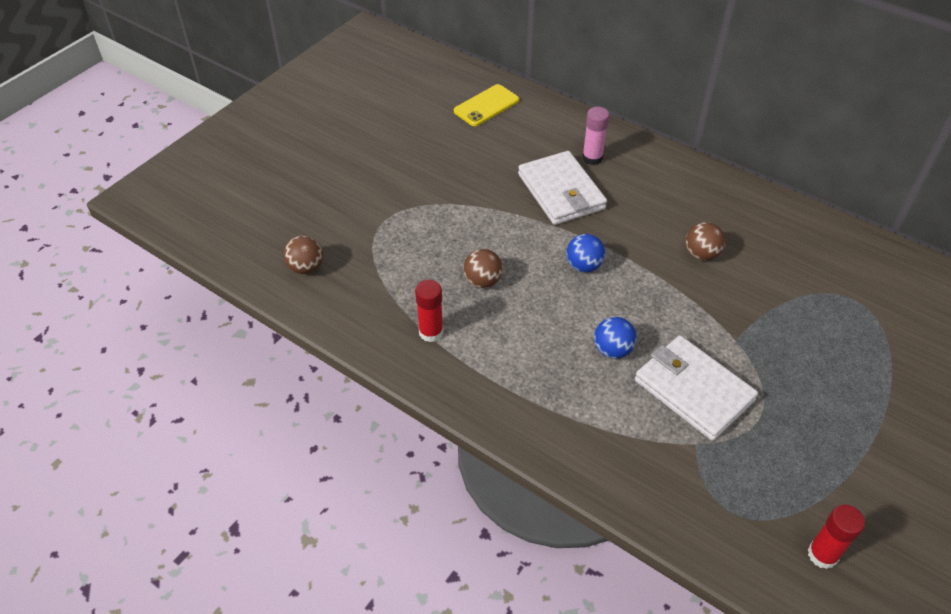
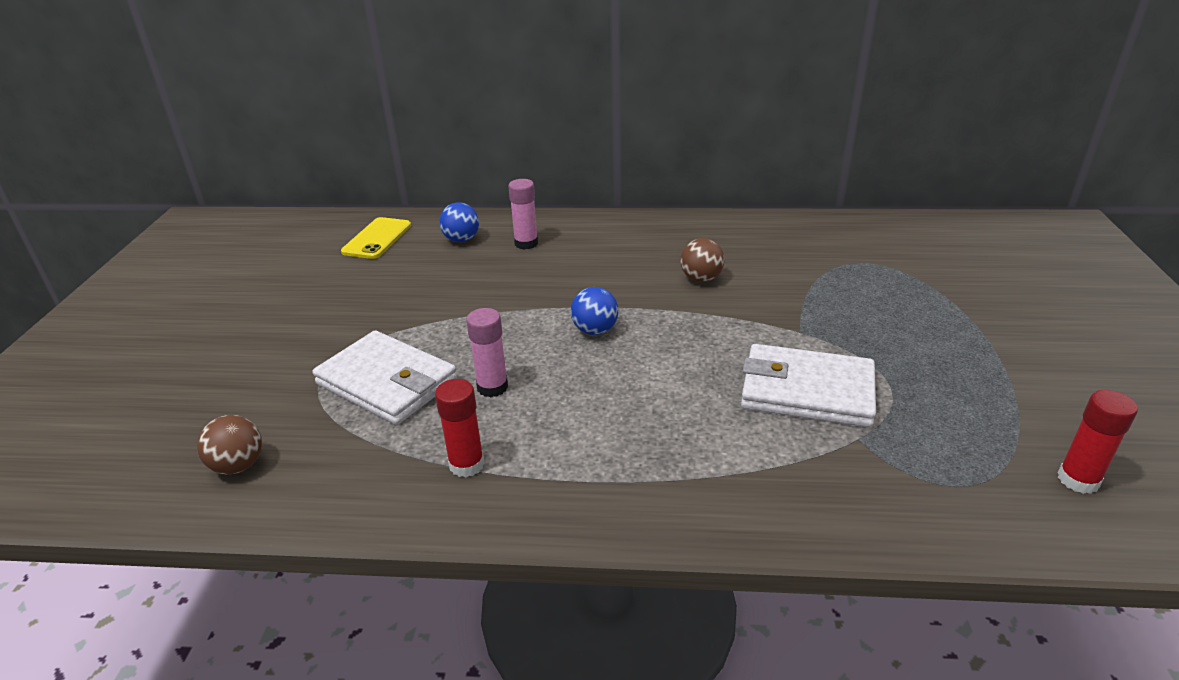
camera: 30 degrees left, 15 degrees down
brown ball [463,249,503,288] -> pink glue stick [466,308,508,397]
white wallet [518,151,607,225] -> white wallet moved to [312,331,457,425]
blue ball [594,317,637,359] -> blue ball moved to [439,202,479,242]

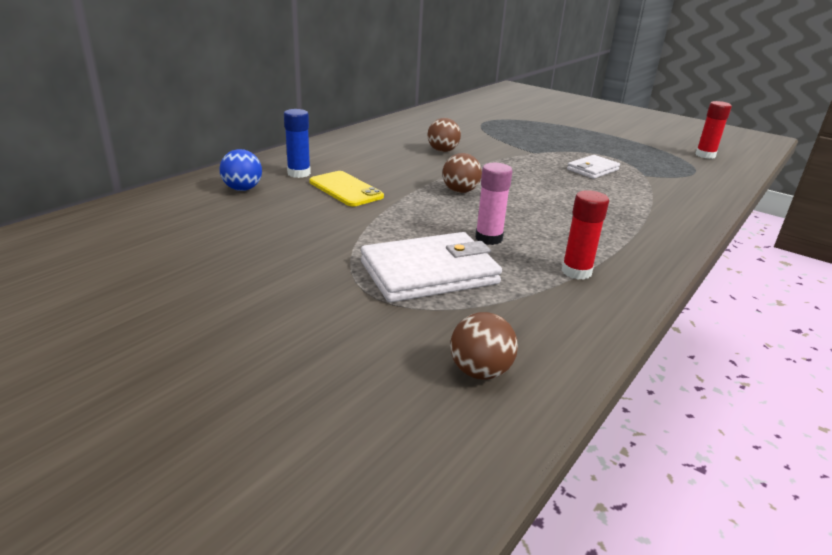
camera: 60 degrees left, 5 degrees down
yellow phone [341,217,411,259] -> yellow phone moved to [309,171,384,206]
pink glue stick [508,179,538,250] -> blue glue stick [284,109,311,178]
blue ball [571,287,619,335] -> brown ball [442,153,482,193]
white wallet [741,344,876,427] -> white wallet [567,155,620,179], size x0.57

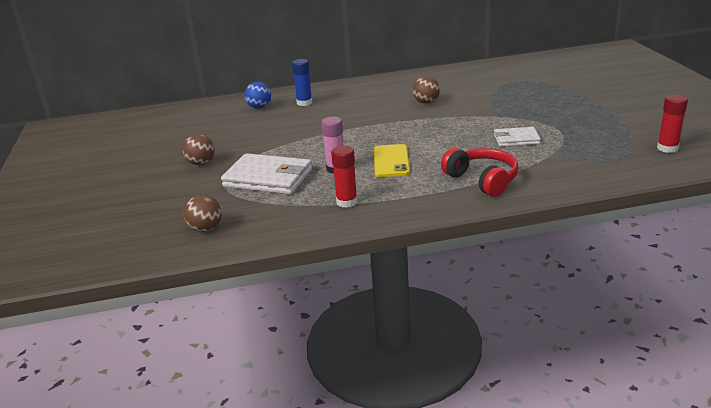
camera: 45 degrees right, 0 degrees up
yellow phone [309,171,384,206] -> yellow phone moved to [374,144,410,177]
brown ball [442,153,482,193] -> brown ball moved to [183,134,215,165]
none -> red headphones [441,148,519,197]

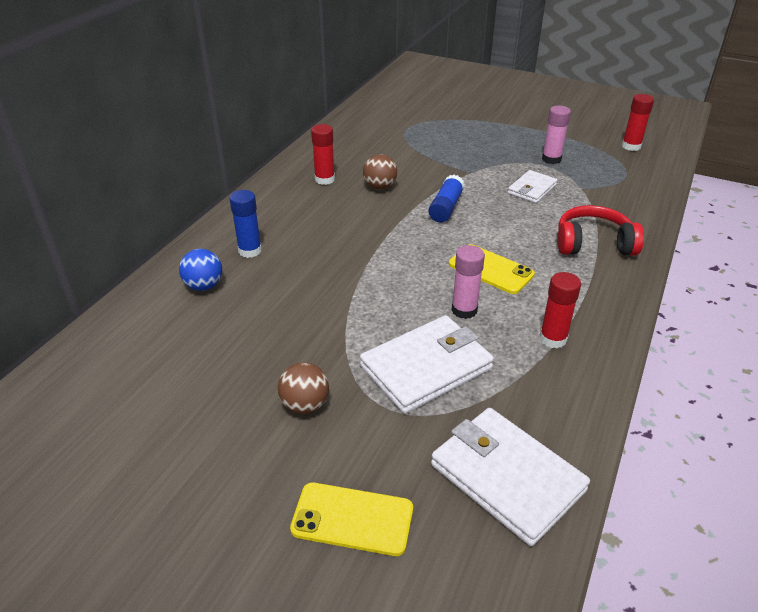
camera: 55 degrees left, 10 degrees up
brown ball [184,195,222,232] -> white wallet [431,408,590,546]
none -> yellow phone [290,482,413,556]
none -> red glue stick [311,124,335,185]
none -> blue glue stick [429,175,465,222]
none -> pink glue stick [542,106,571,164]

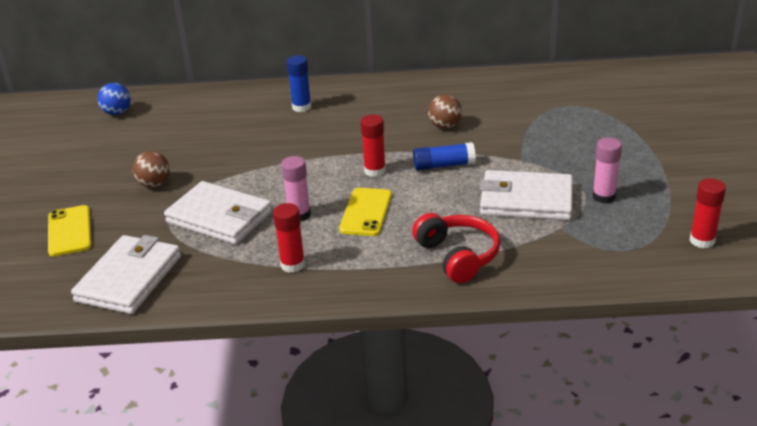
camera: 65 degrees right, 5 degrees down
blue ball [179,249,222,291] -> blue ball moved to [97,83,131,115]
red glue stick [311,124,335,185] -> red glue stick moved to [360,114,386,177]
white wallet [508,170,557,203] -> white wallet [480,170,573,220], size x1.76

